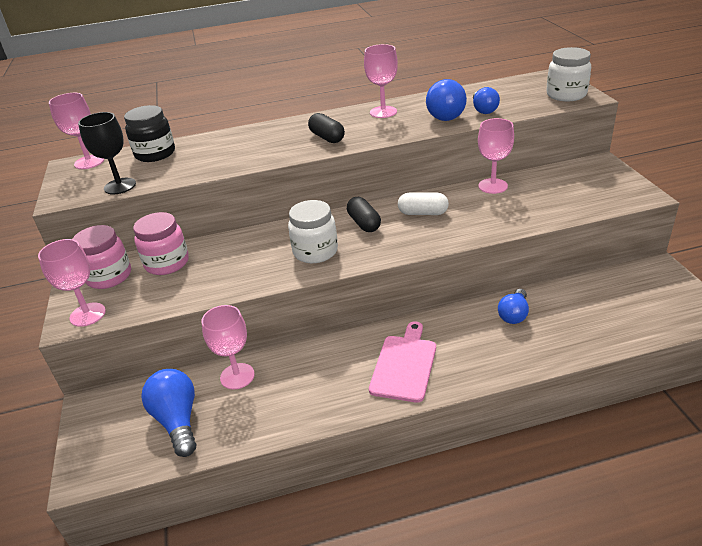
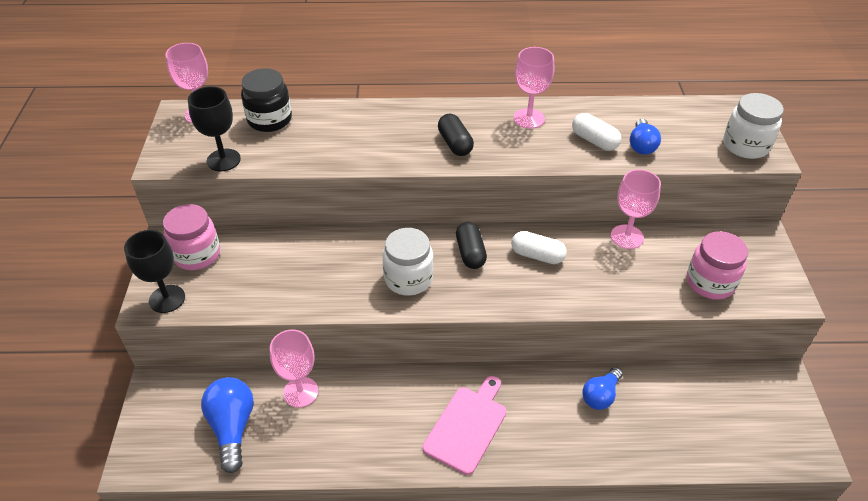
camera: 10 degrees right, 10 degrees up
pink goblet [38,239,106,327] -> black goblet [124,230,185,313]
pink jar [133,212,189,275] -> pink jar moved to [687,231,748,299]
blue light bulb [426,79,467,121] -> white capsule [572,113,622,151]

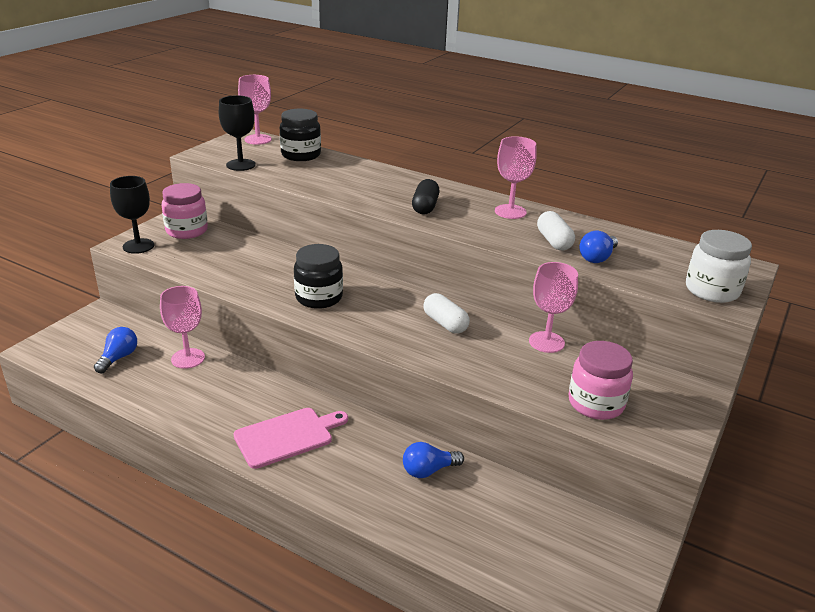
camera: 30 degrees right, 15 degrees down
blue light bulb [201,377,254,473] -> blue light bulb [94,327,137,373], size x0.66
white jar [382,228,434,296] -> black jar [294,244,343,309]
black capsule [456,222,487,269] -> none

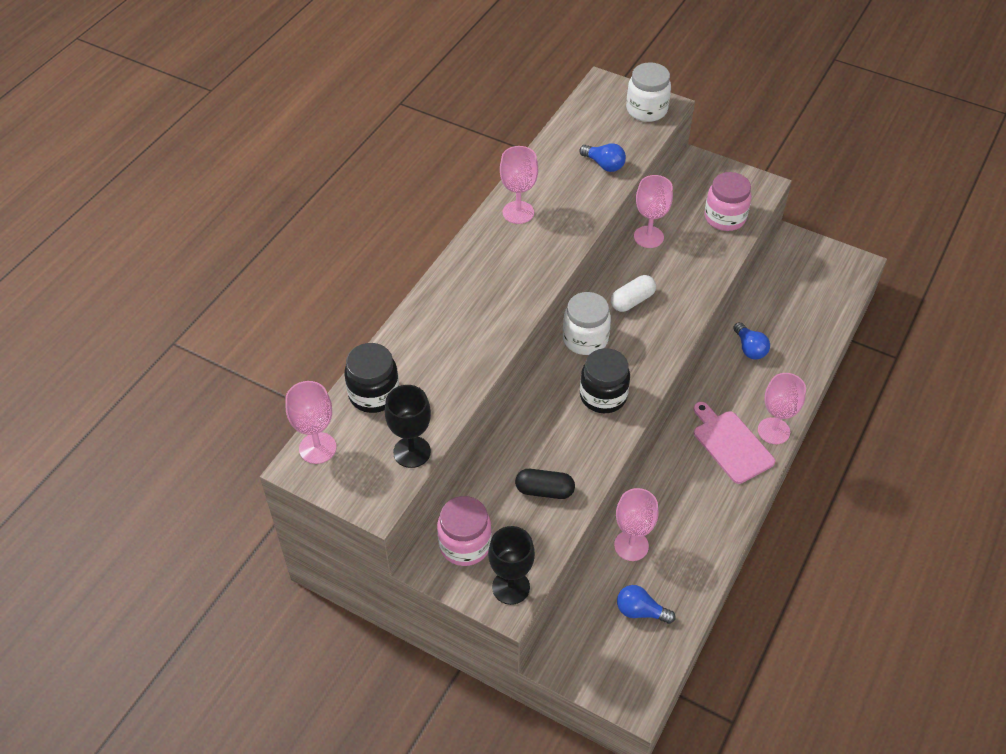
camera: 90 degrees left, 20 degrees up
black capsule [412,179,440,214] -> black capsule moved to [515,469,575,499]
white capsule [537,211,575,250] -> none
none -> white jar [563,292,611,355]
none -> pink goblet [758,373,806,444]

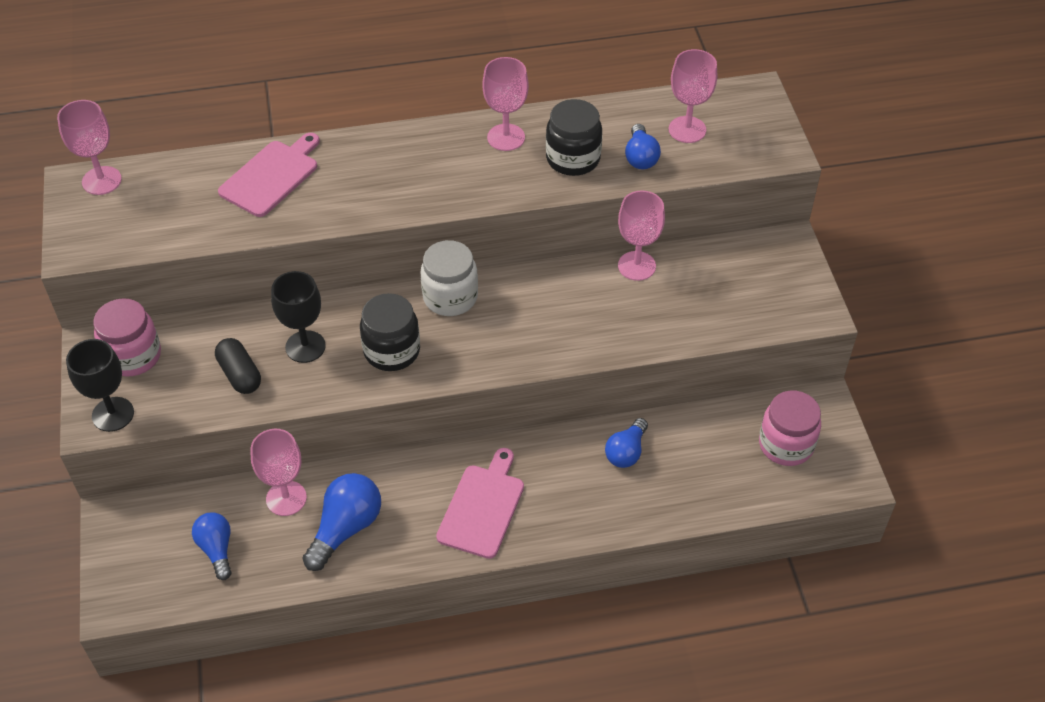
camera: 50 degrees right, 0 degrees up
black jar [344,343,399,413] -> black jar moved to [546,99,602,176]
black goblet [385,385,431,468] -> black goblet moved to [271,271,326,363]
white capsule [611,275,656,312] -> none
white jar [626,62,671,122] -> none
pink jar [705,172,751,231] -> pink jar moved to [759,391,821,466]
pink goblet [758,373,806,444] -> pink goblet moved to [669,49,717,143]
none -> pink cutting board [218,133,320,217]
none -> blue light bulb [302,473,381,571]

